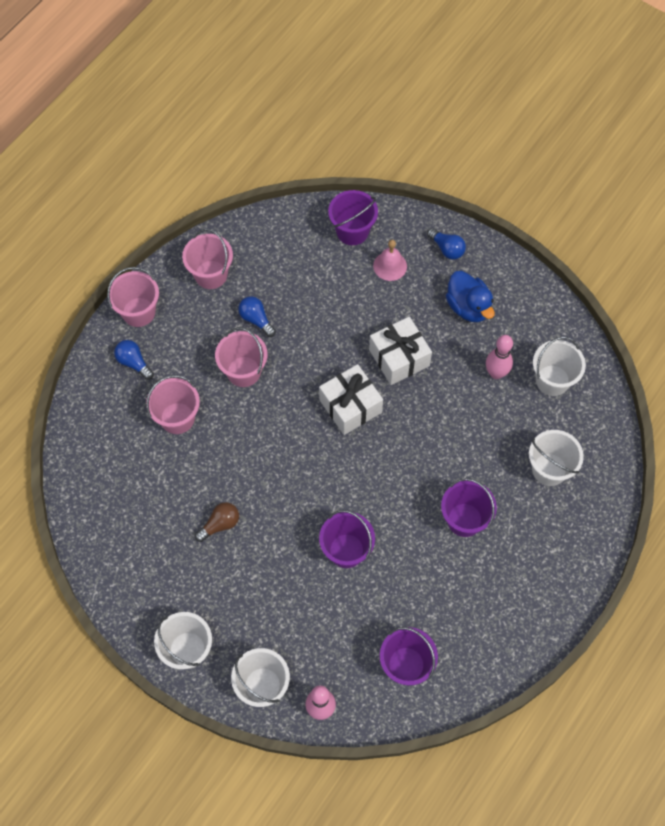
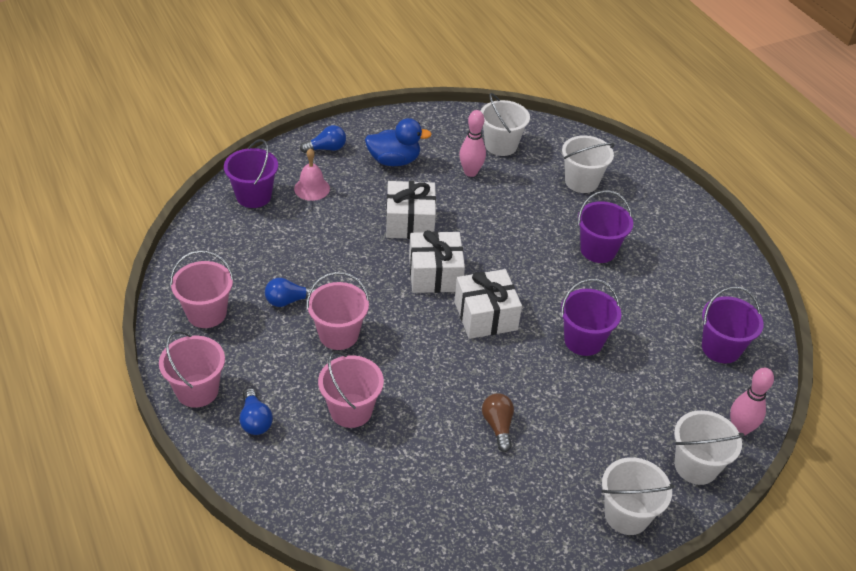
camera: 65 degrees left, 20 degrees down
blue light bulb [114,340,154,380] -> blue light bulb turned 90 degrees counterclockwise [240,388,273,435]
none -> white gift [454,269,522,339]

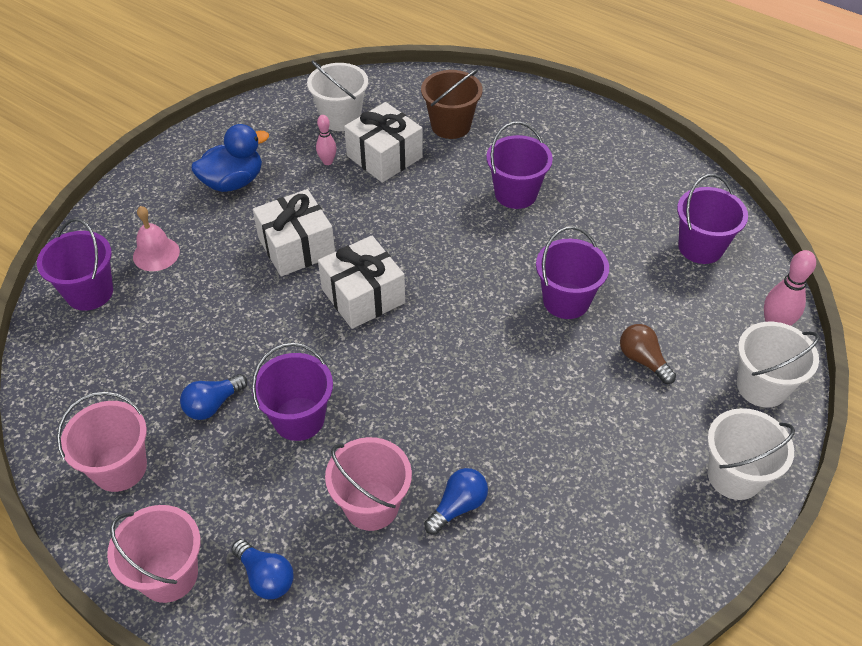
camera: 25 degrees left, 5 degrees up
blue light bulb [300,125,346,153] -> blue light bulb moved to [424,468,488,535]
pink bucket [307,272,370,350] -> purple bucket [252,343,333,441]
white gift [454,269,522,339] -> white gift moved to [344,102,423,183]
pink bowling pin [459,110,486,177] -> pink bowling pin [316,115,337,165], size x0.63
brown light bulb [482,393,514,452] -> brown light bulb moved to [620,324,676,384]
white bucket [562,136,614,193] -> brown bucket [421,69,483,139]

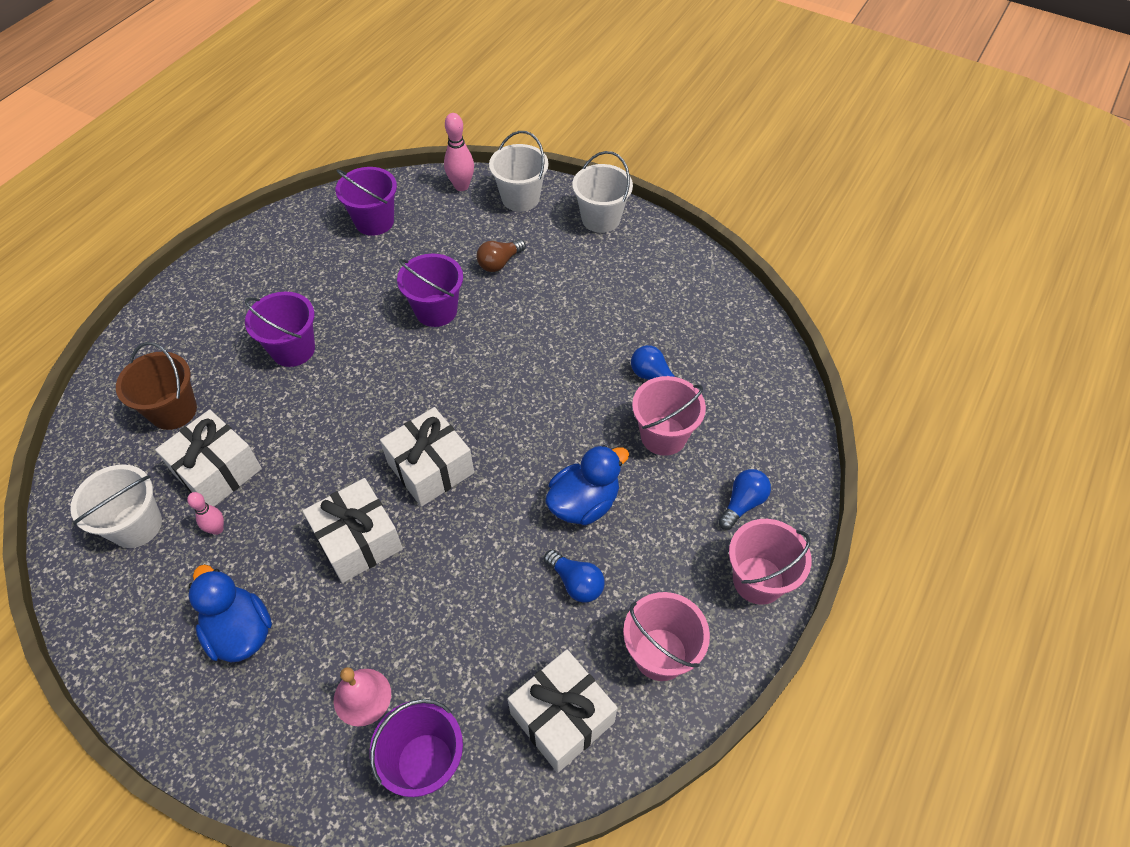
camera: 95 degrees left, 5 degrees up
purple bucket [252,343,333,441] -> blue duck [545,445,629,525]
none -> white gift [508,649,617,773]

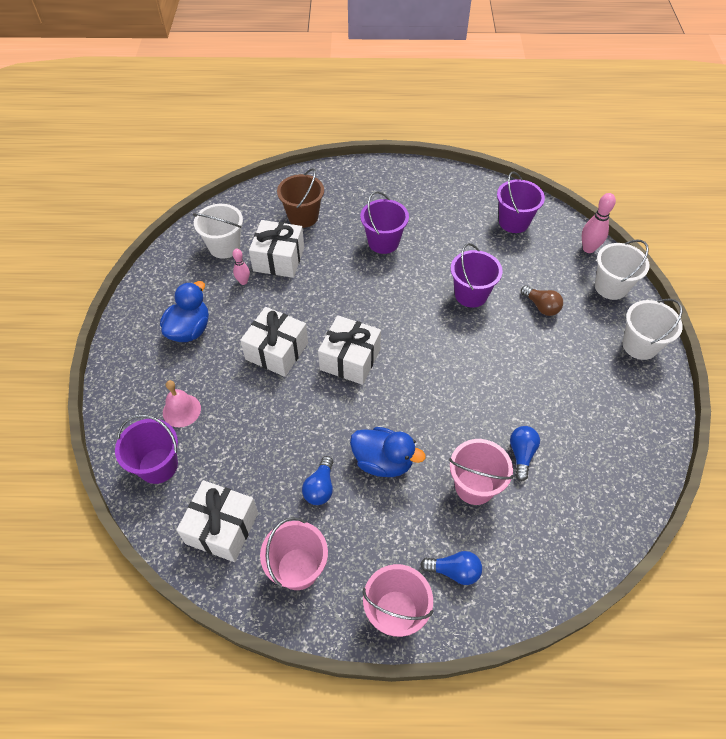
camera: 60 degrees right, 0 degrees up
brown light bulb [477,239,526,272] -> brown light bulb turned 150 degrees counterclockwise [521,286,563,316]

